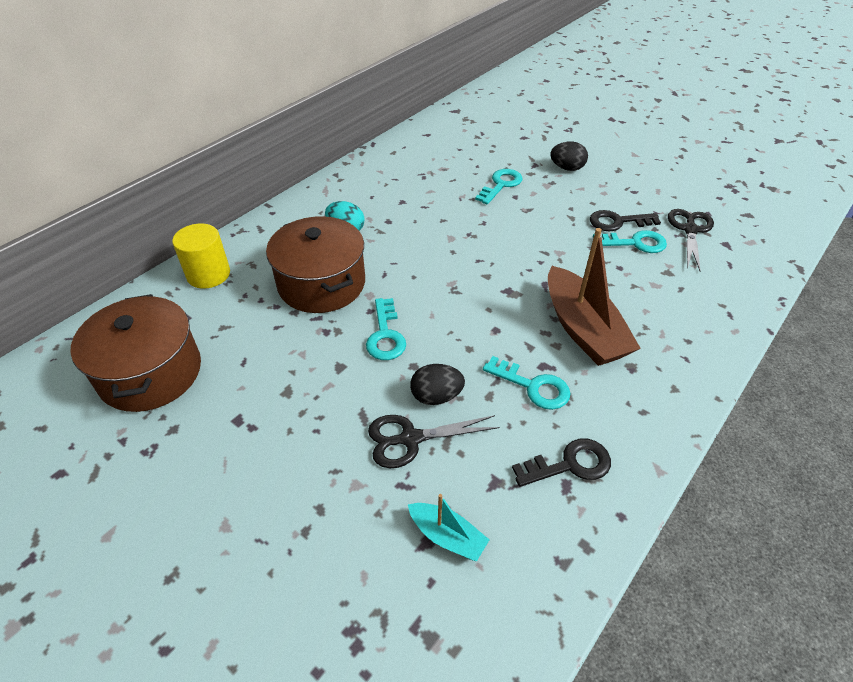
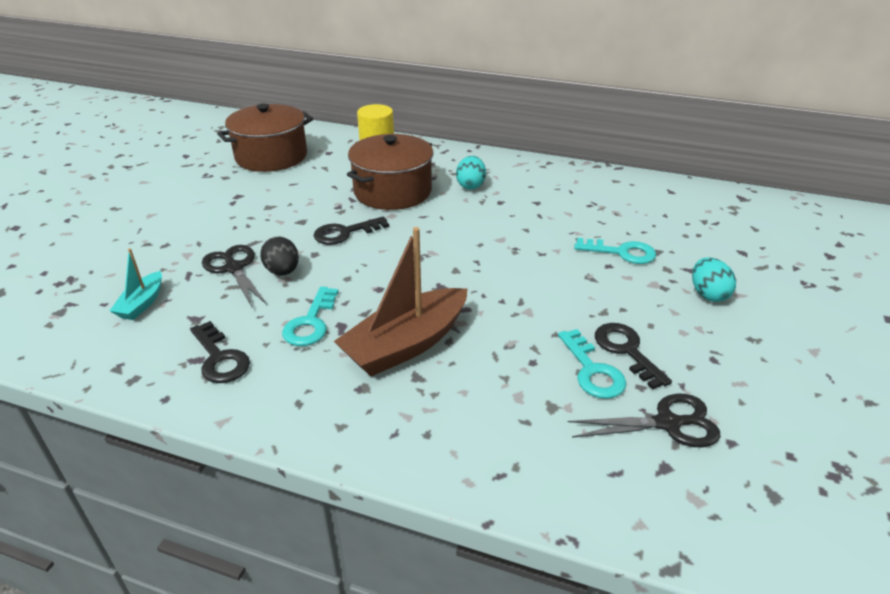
camera: 70 degrees right, 10 degrees down
turquoise key [366,298,406,360] -> black key [313,216,389,245]
black egg [550,141,588,171] -> turquoise egg [692,257,736,302]

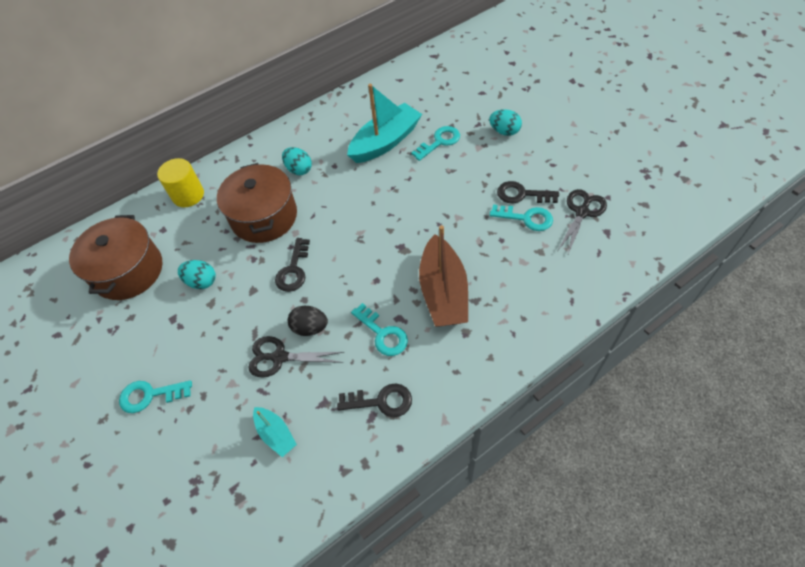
camera: 50 degrees left, 20 degrees up
none -> turquoise key [119,380,192,413]
none -> turquoise egg [178,260,216,289]
none -> turquoise boat [347,84,422,163]

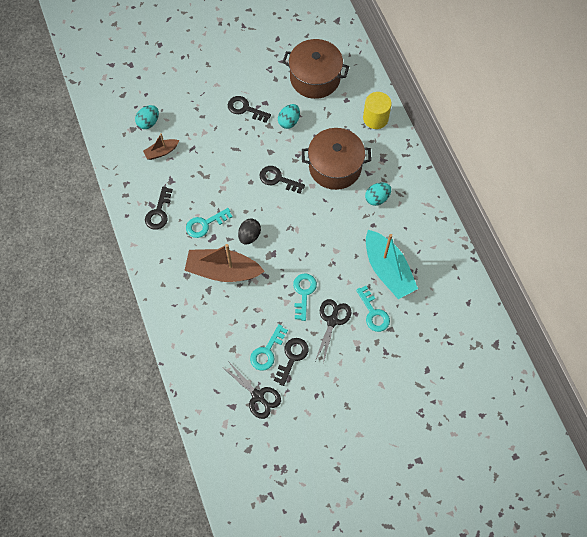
camera: 100 degrees right, 10 degrees up
turquoise key [119,380,192,413] -> turquoise key moved to [293,273,317,321]
black scissors [248,336,344,378] -> black scissors moved to [315,299,352,363]
turquoise boat [253,407,297,457] -> brown boat [143,133,179,160]
black egg [288,306,328,336] -> black egg moved to [238,218,261,245]
turquoise egg [489,109,522,136] -> turquoise egg moved to [135,105,159,129]
none -> black key [228,96,271,123]

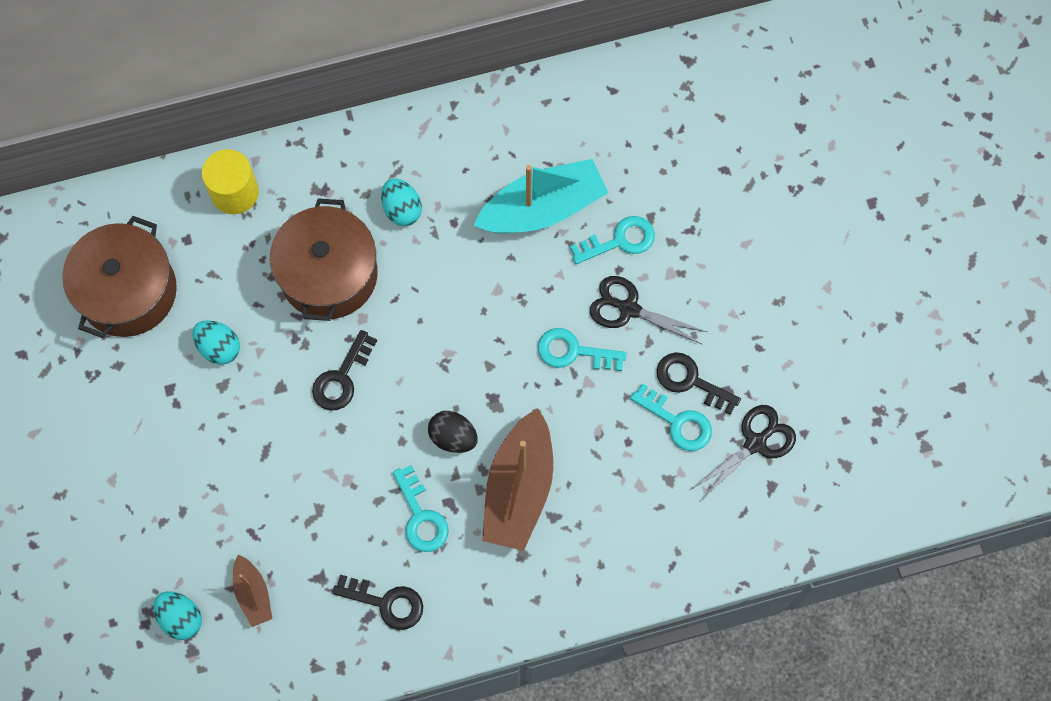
camera: 85 degrees left, 5 degrees up
black key [228,96,271,123] -> none

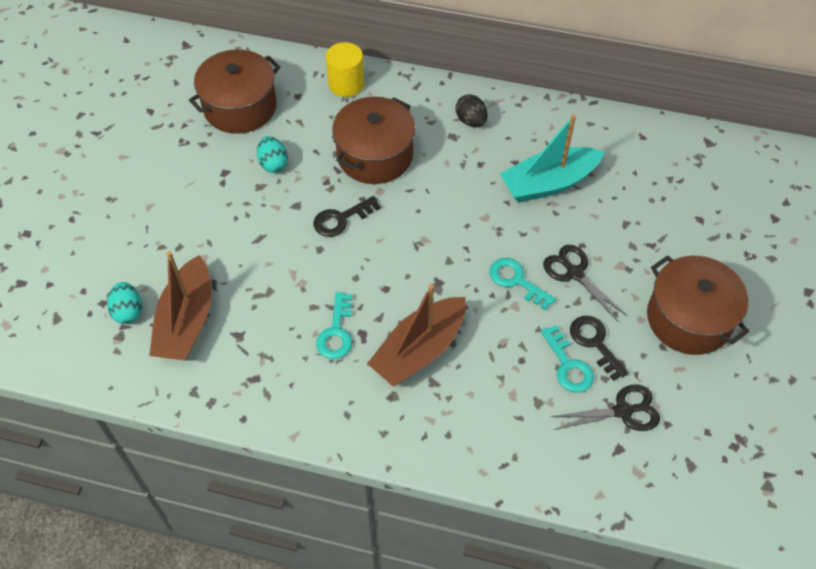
camera: 30 degrees right, 15 degrees down
brown boat [233,555,273,627] -> brown boat [149,251,211,361], size x1.98
black key [332,574,423,630] -> none
turquoise egg [381,178,422,226] -> none
black egg [428,411,478,453] -> black egg moved to [456,94,488,127]
turquoise boat [473,159,608,233] -> turquoise boat turned 150 degrees clockwise [500,115,605,203]
turquoise key [570,216,655,264] -> none
none -> brown pot [647,255,749,355]

